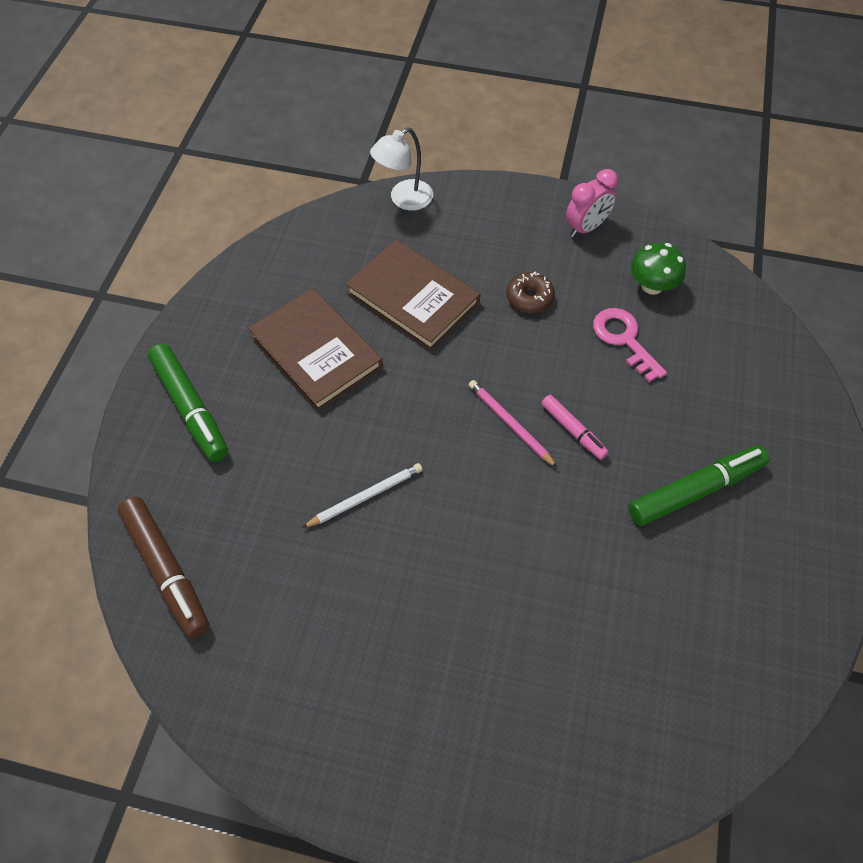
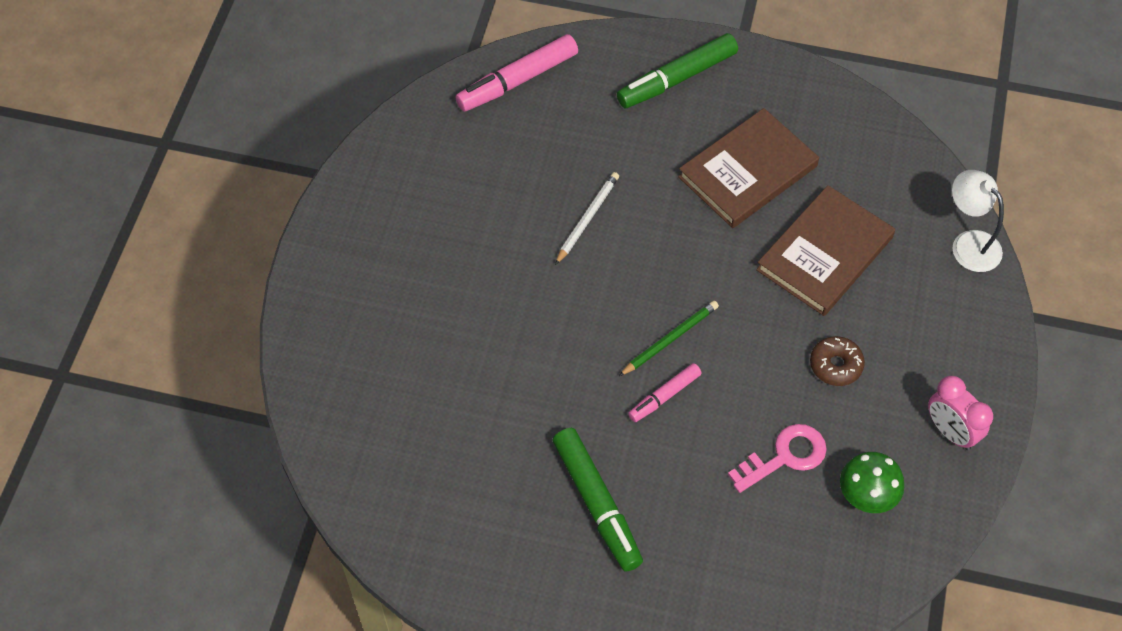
camera: 90 degrees right, 0 degrees up
brown marker [117,497,209,638] -> pink marker [455,34,578,112]
white pencil [302,463,423,528] -> white pencil turned 120 degrees counterclockwise [555,172,619,265]
pink pencil [469,380,558,468] -> green pencil [619,301,719,376]

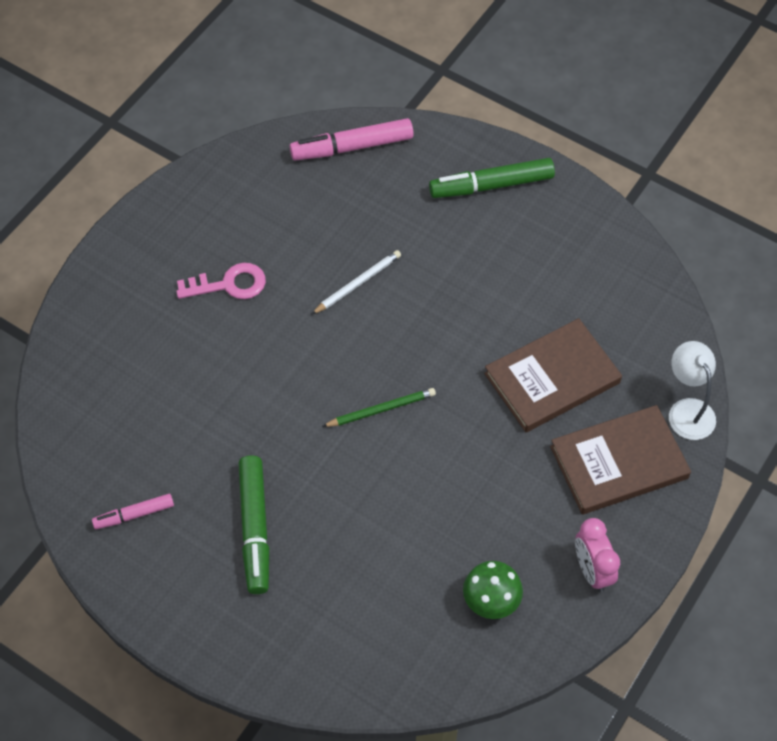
camera: 20 degrees right, 0 degrees up
pink marker [628,363,702,422] -> pink marker moved to [92,494,174,529]
brown book [678,108,819,228] -> brown book moved to [550,405,691,514]
pink key [728,424,827,493] -> pink key moved to [176,263,266,299]
brown donut [810,336,865,386] -> none

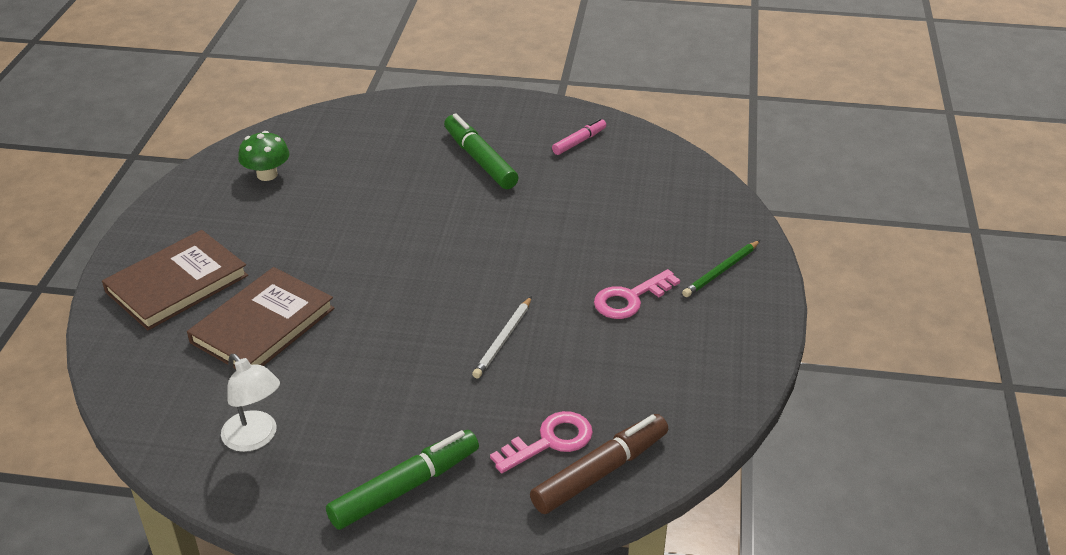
camera: 155 degrees right, 20 degrees down
pink marker [290,118,414,160] -> brown marker [530,414,668,514]
green pencil [322,388,436,427] -> green pencil moved to [682,240,760,297]
pink clock [575,518,620,592] -> none
white lamp [669,341,716,440] -> white lamp moved to [221,354,280,452]
none -> pink key [490,411,593,473]

